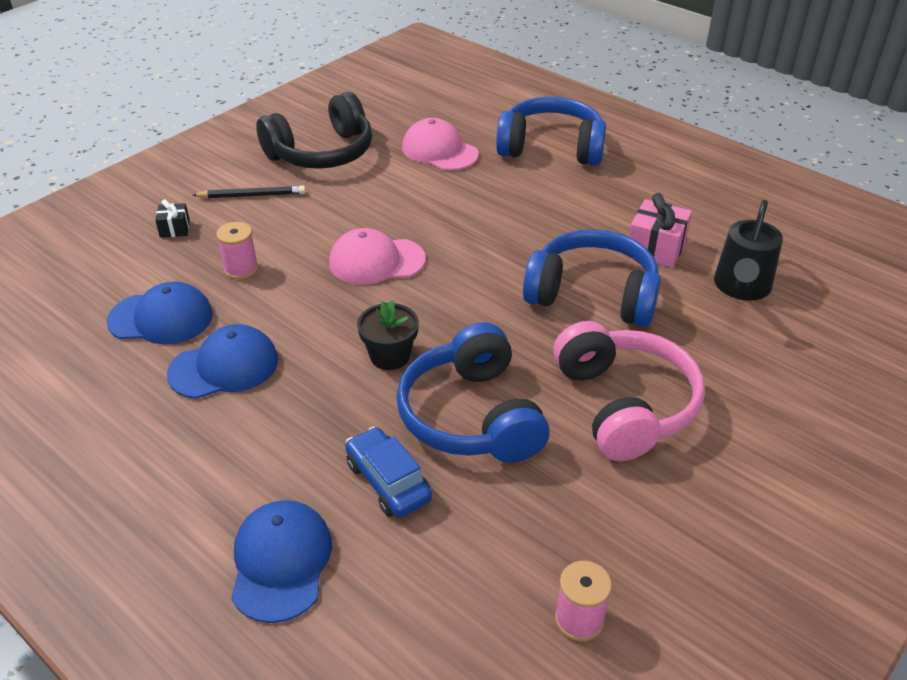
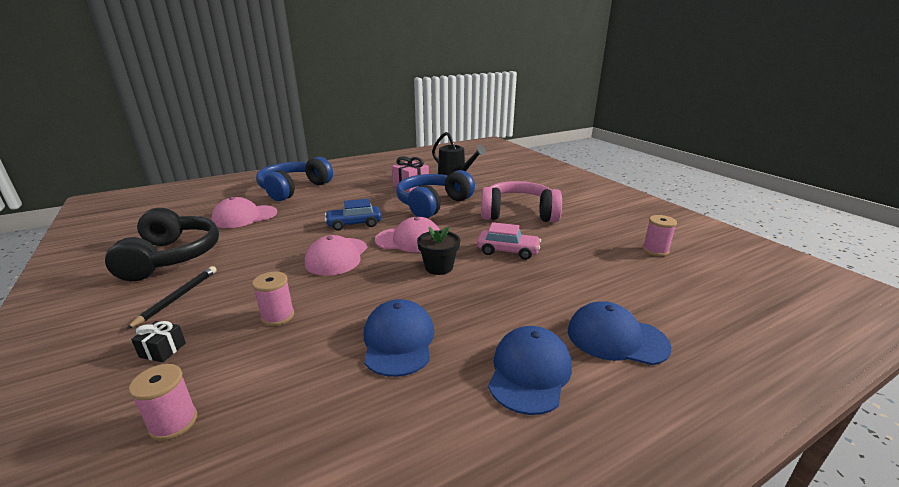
camera: 70 degrees left, 15 degrees down
blue cap [106,282,213,344] -> blue cap moved to [488,326,572,415]
blue car [345,427,432,518] -> blue car moved to [325,199,382,231]
blue headphones [397,322,550,463] -> pink car [477,222,541,260]
none -> pink spool [129,364,197,441]
none -> pink cap [375,217,440,252]

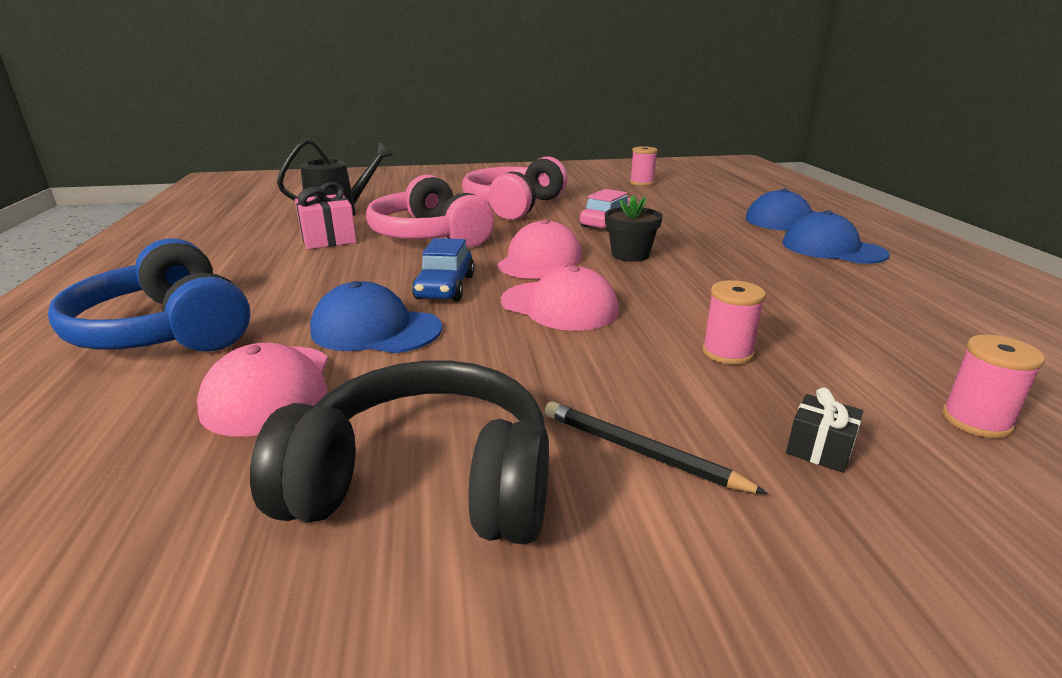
camera: 70 degrees left, 0 degrees up
blue cap [364,299,434,377] -> blue cap moved to [310,281,442,353]
blue headphones [396,170,475,218] -> pink headphones [366,175,494,248]

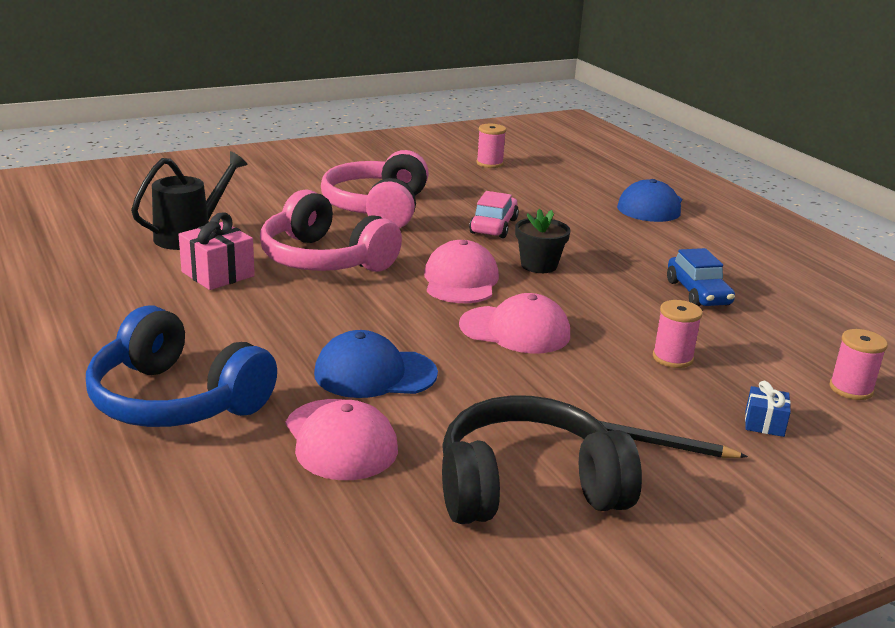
camera: 20 degrees left, 0 degrees up
blue car [412,238,475,301] -> blue car moved to [667,248,735,306]
blue cap [782,211,890,264] -> none
black gift [786,388,863,473] -> blue gift [745,381,791,437]

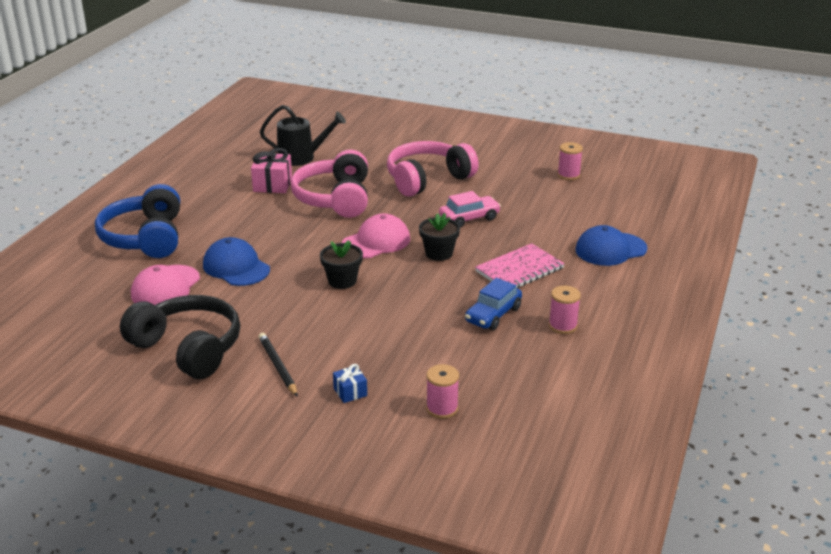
camera: 50 degrees right, 5 degrees up
pink cap [459,293,570,354] -> black flower pot [320,240,363,289]
pink spool [653,300,703,368] -> pink spool moved to [549,286,581,334]
none -> pink notebook [475,243,565,288]

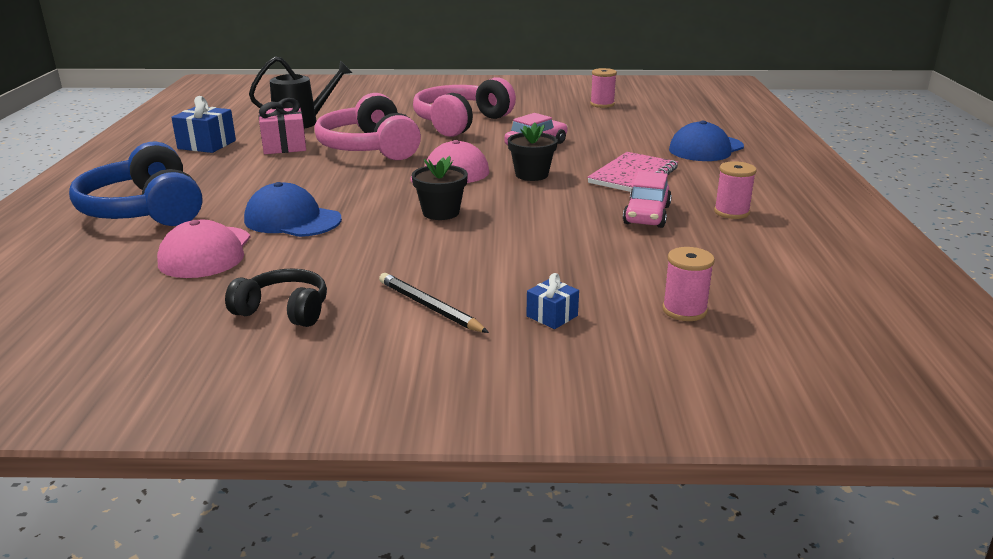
camera: 20 degrees left, 5 degrees down
black headphones [120,295,240,379] -> black headphones [225,269,327,327], size x0.56
blue car [465,278,522,330] -> pink car [623,171,672,228]
none -> blue gift [171,96,236,153]

